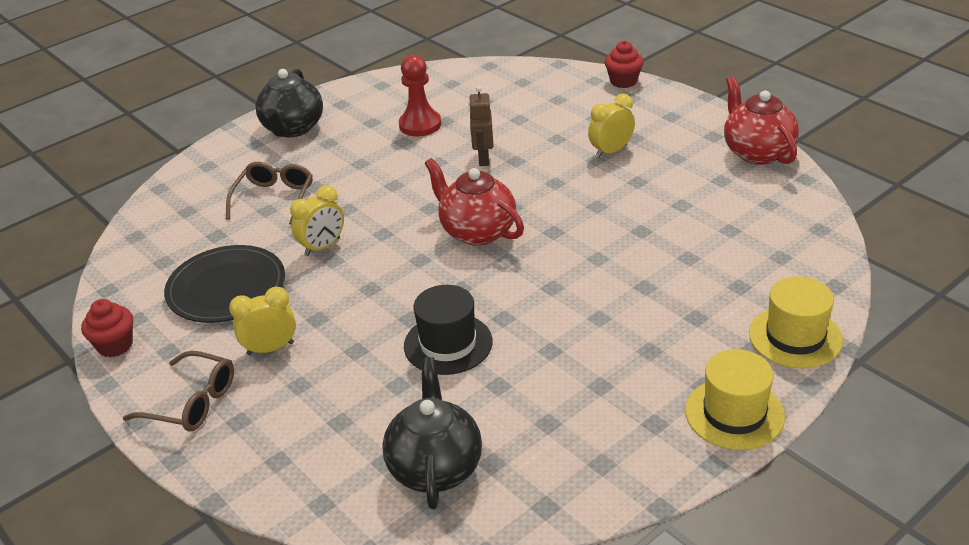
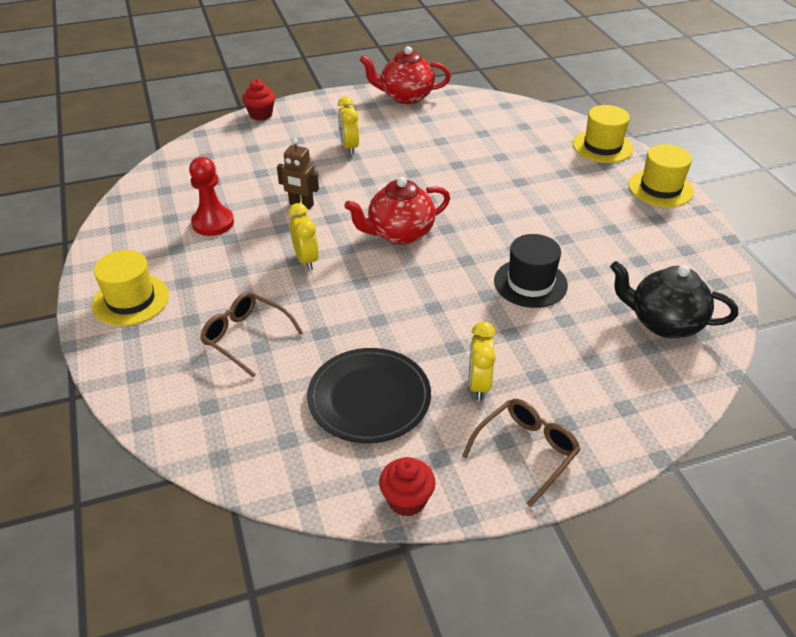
camera: 70 degrees left, 5 degrees up
black teapot [255,69,323,137] -> yellow hat [92,250,169,326]
yellow clock [290,185,344,256] -> yellow clock moved to [288,203,319,270]

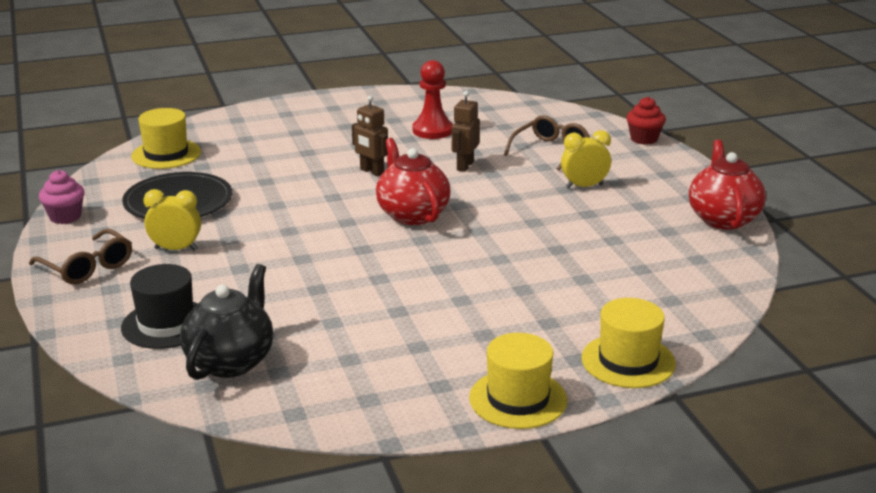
camera: 90 degrees right, 15 degrees down
yellow hat [92,250,169,326] -> yellow hat moved to [131,108,201,169]
brown glasses [200,292,303,378] -> brown glasses moved to [504,115,590,171]
yellow clock [288,203,319,270] -> brown robot [352,96,388,176]
red cupcake [379,457,436,517] -> pink cupcake [39,170,85,224]
black hat [494,234,568,308] -> black hat moved to [121,264,198,349]

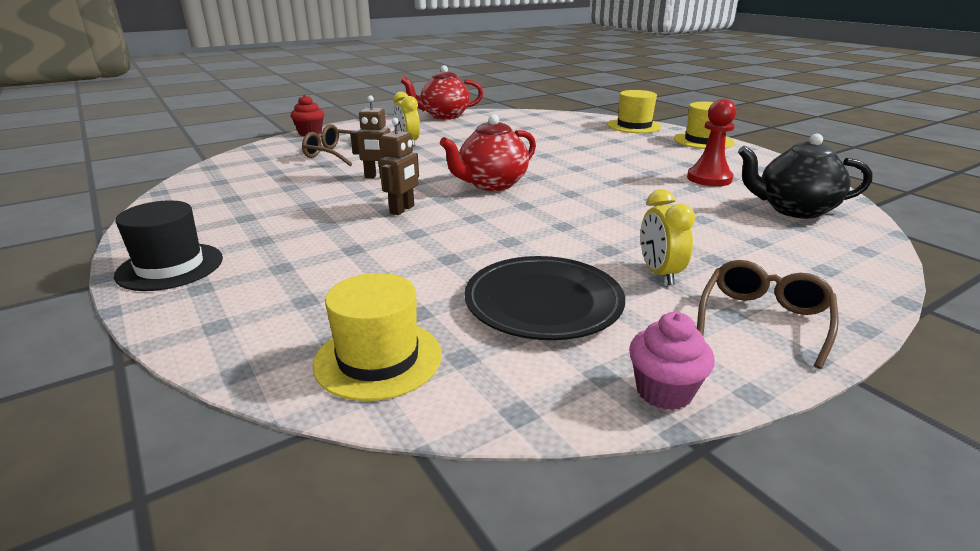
camera: 105 degrees left, 0 degrees up
black hat [121,264,198,349] -> black hat moved to [114,200,223,291]
red pawn [413,60,453,139] -> red pawn moved to [687,99,737,186]

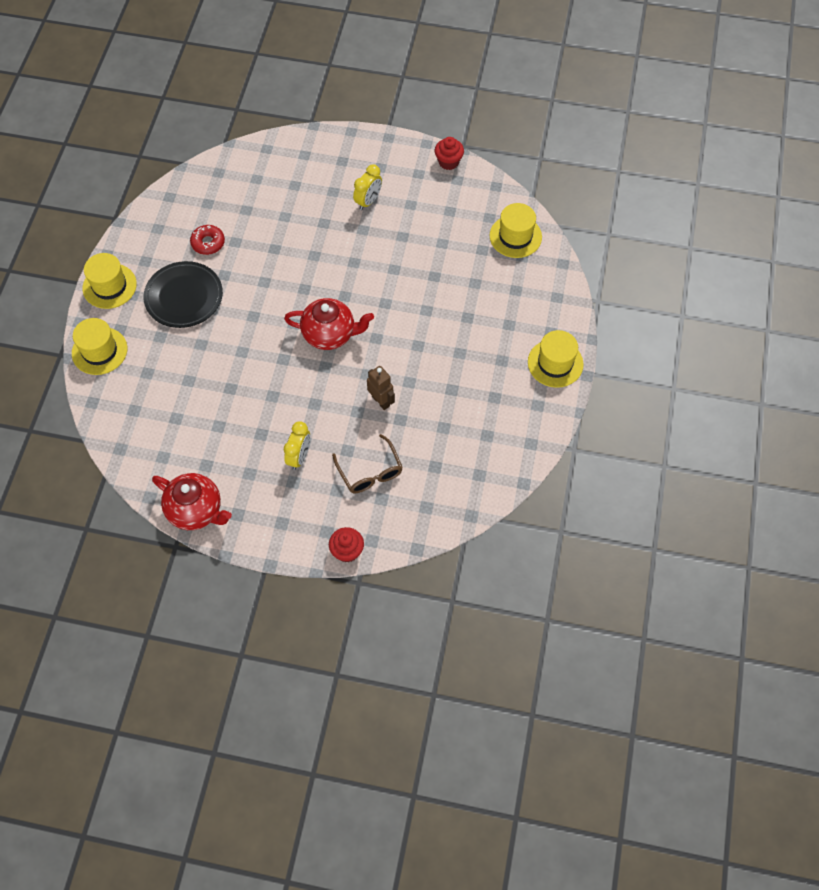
camera: 135 degrees left, 35 degrees up
black hat [114,200,223,291] -> yellow hat [528,330,584,388]
brown robot [379,118,419,215] -> none
black plate [464,256,625,340] -> black plate moved to [144,261,223,328]
pink cupcake [629,312,715,410] -> red cupcake [435,137,464,170]
red pawn [687,99,737,186] -> red donut [190,225,225,255]
brown glasses [697,260,839,369] -> none
black teapot [738,134,873,219] -> none

